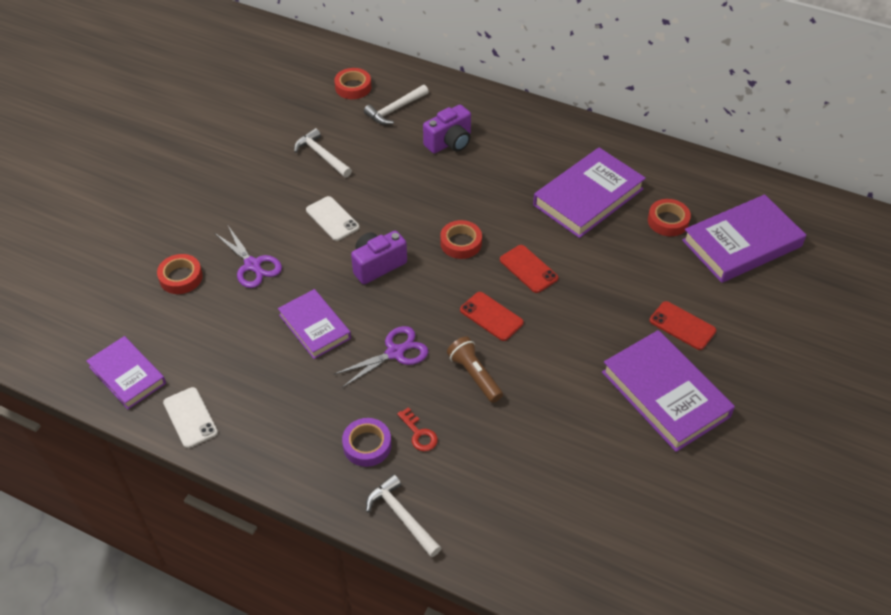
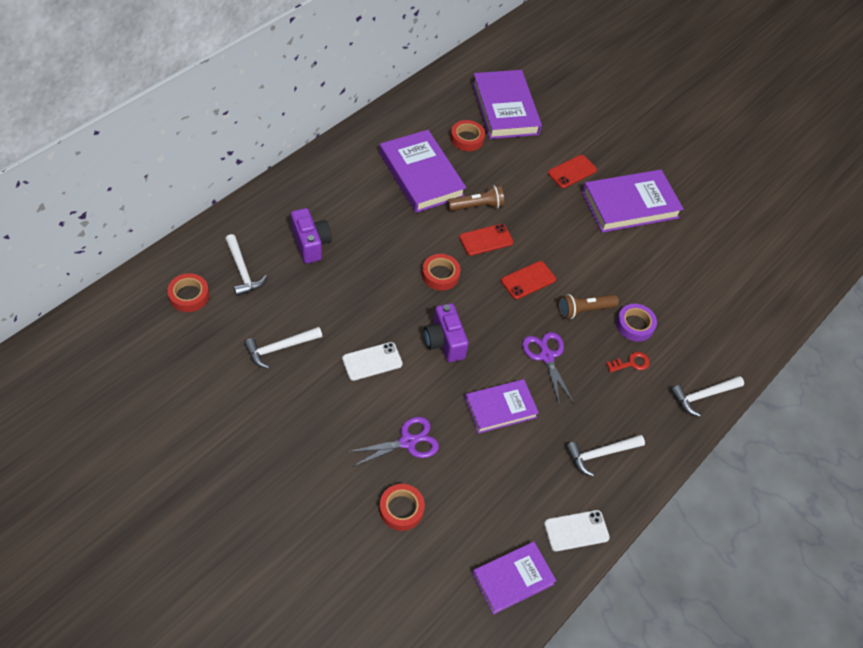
camera: 80 degrees left, 5 degrees up
purple tape [342,418,391,467] -> purple tape moved to [616,304,657,342]
none -> brown flashlight [447,185,504,211]
none -> white hammer [566,435,645,476]

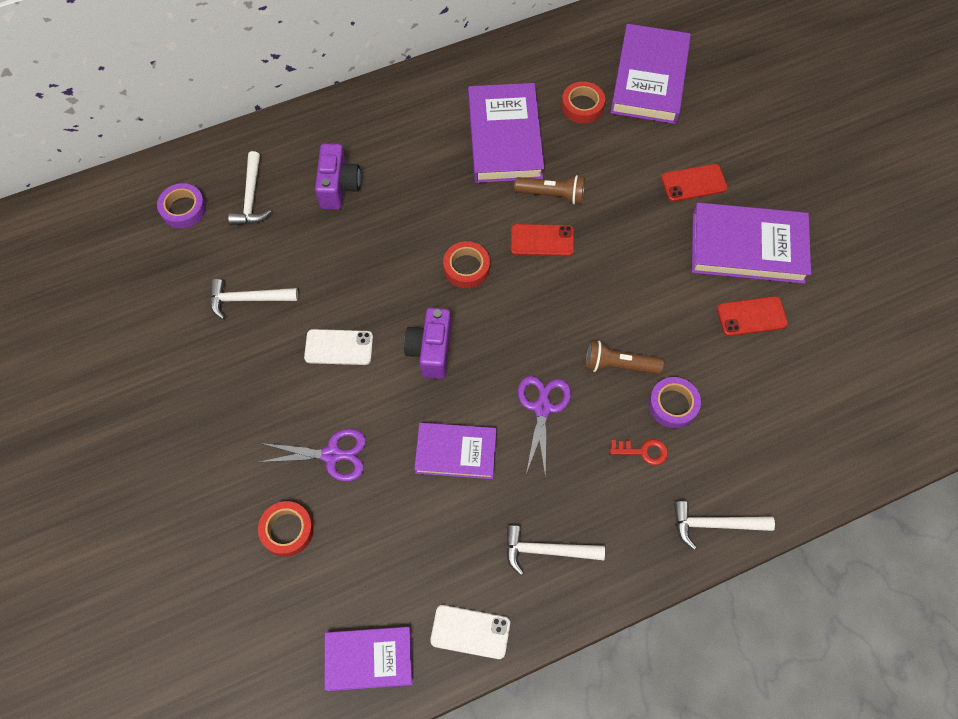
camera: 30 degrees right, 10 degrees up
red tape [167,273,209,312] -> purple tape [157,183,206,229]
red phone [501,261,556,299] -> red phone moved to [717,296,788,336]

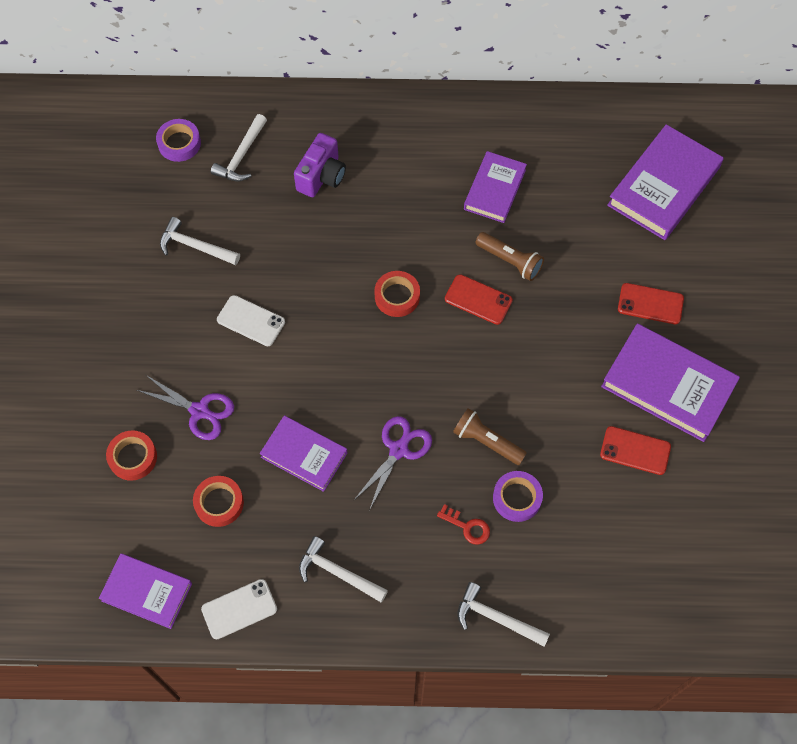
camera: 25 degrees right, 0 degrees up
purple camera [404,308,451,379] -> none
white phone [430,605,510,659] -> white phone turned 60 degrees counterclockwise [201,579,277,639]
purple book [468,83,544,183] -> purple book [464,151,527,223], size x0.63
red tape [562,81,605,123] -> red tape moved to [193,476,244,527]

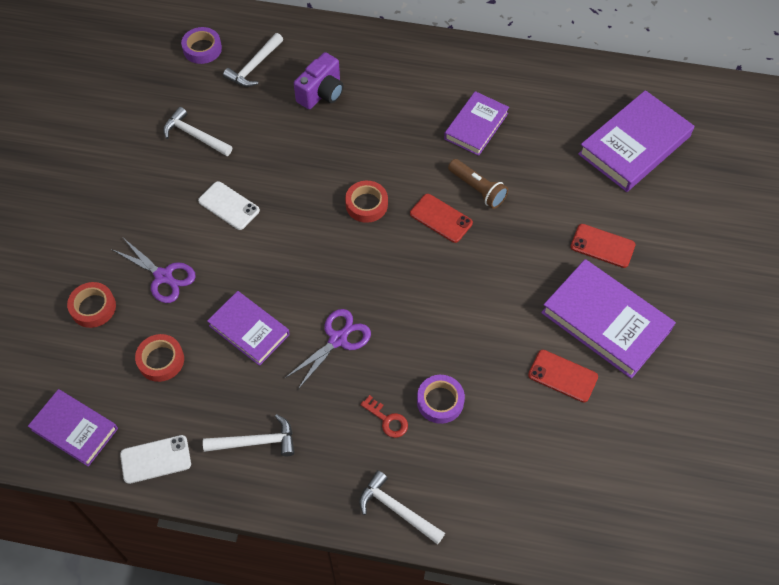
camera: 10 degrees right, 5 degrees down
white hammer [299,536,388,603] -> white hammer turned 135 degrees clockwise [203,414,294,456]
brown flashlight [453,408,527,465] -> none

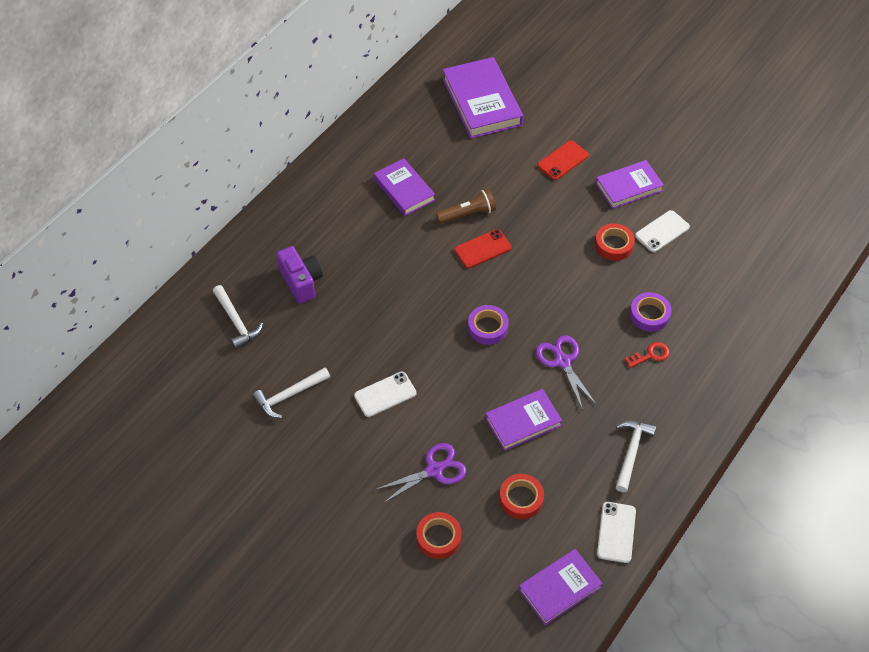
camera: 65 degrees left, 5 degrees down
purple tape [181,27,222,64] -> purple tape moved to [468,305,509,345]
red tape [345,181,388,223] -> red tape moved to [595,223,635,261]
white hammer [359,470,445,544] -> none
red phone [528,350,598,403] -> white phone [635,210,690,252]
purple book [541,259,676,379] -> purple book [595,160,664,209], size x0.63

